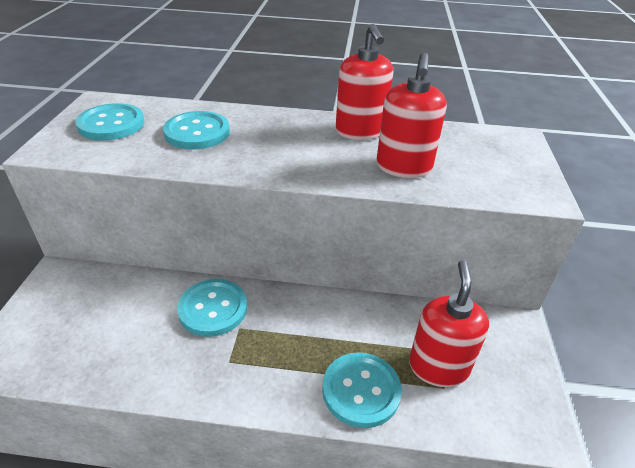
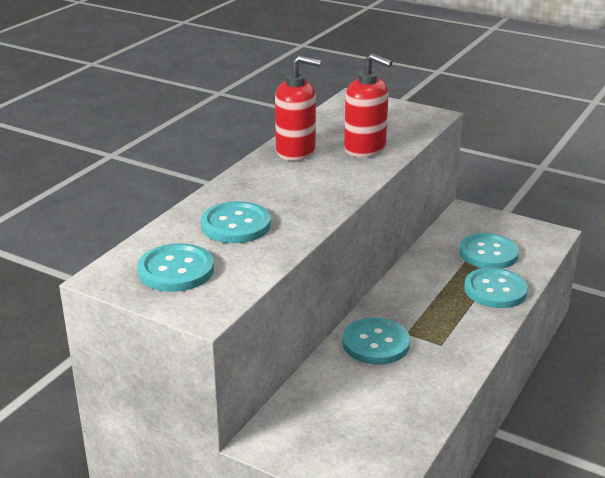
camera: 65 degrees left, 10 degrees down
red soap dispenser [409,260,489,387] -> turquoise button [459,233,519,269]

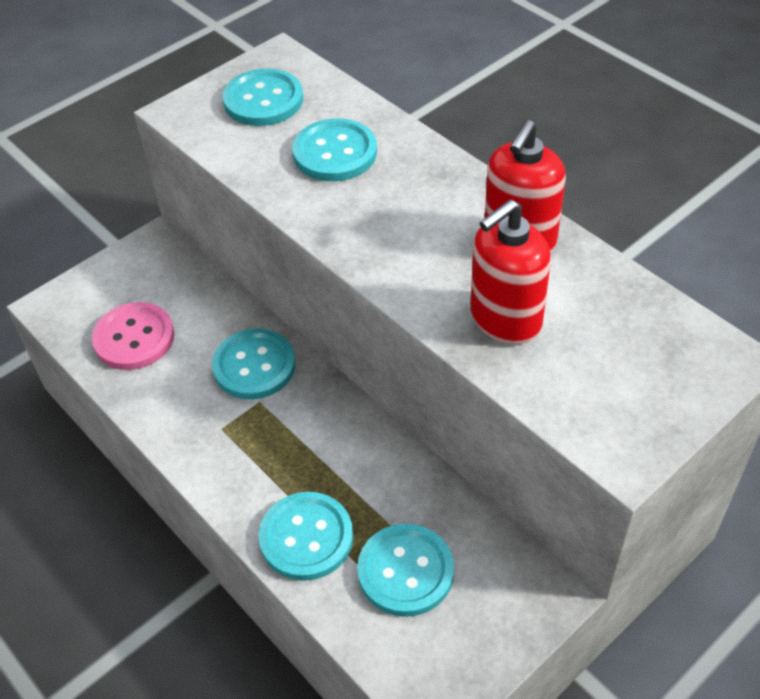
camera: 110 degrees right, 20 degrees up
none -> pink button [92,302,174,370]

